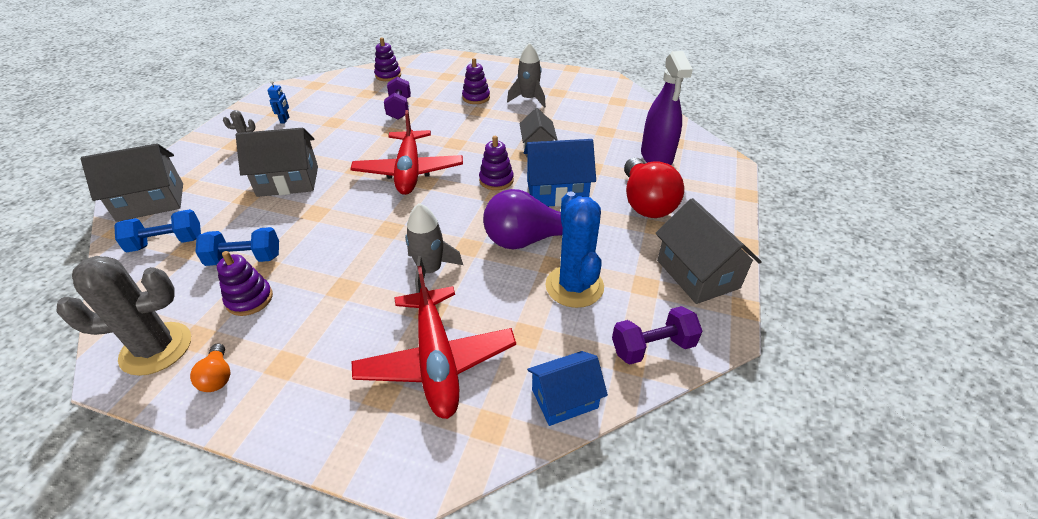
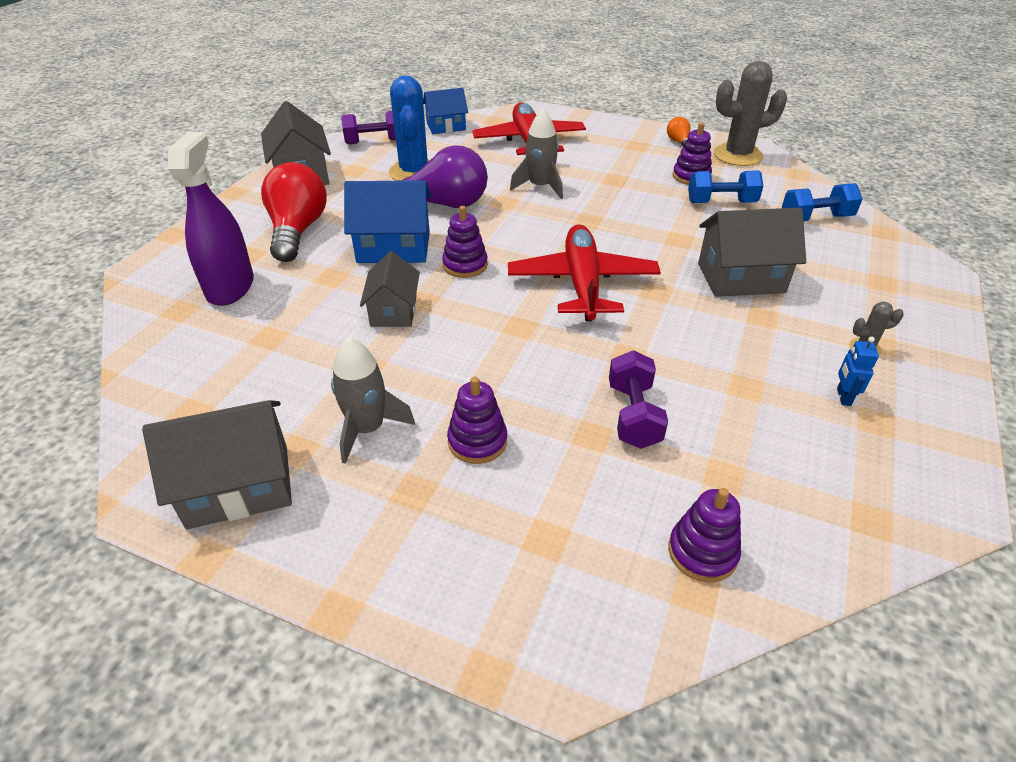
camera: 175 degrees left, 0 degrees up
grey house [80,143,183,222] -> grey house moved to [142,400,292,529]

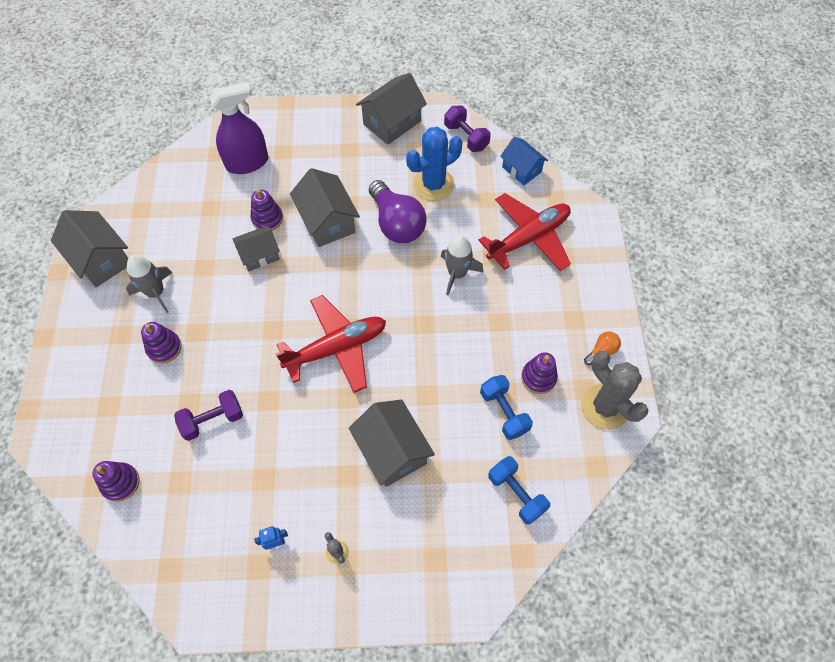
camera: 65 degrees right, 20 degrees up
red light bulb [261,162,327,262] -> none
blue house [344,181,431,263] -> grey house [290,168,360,247]
purple stacking toy [442,206,488,278] -> purple stacking toy moved to [251,189,283,231]

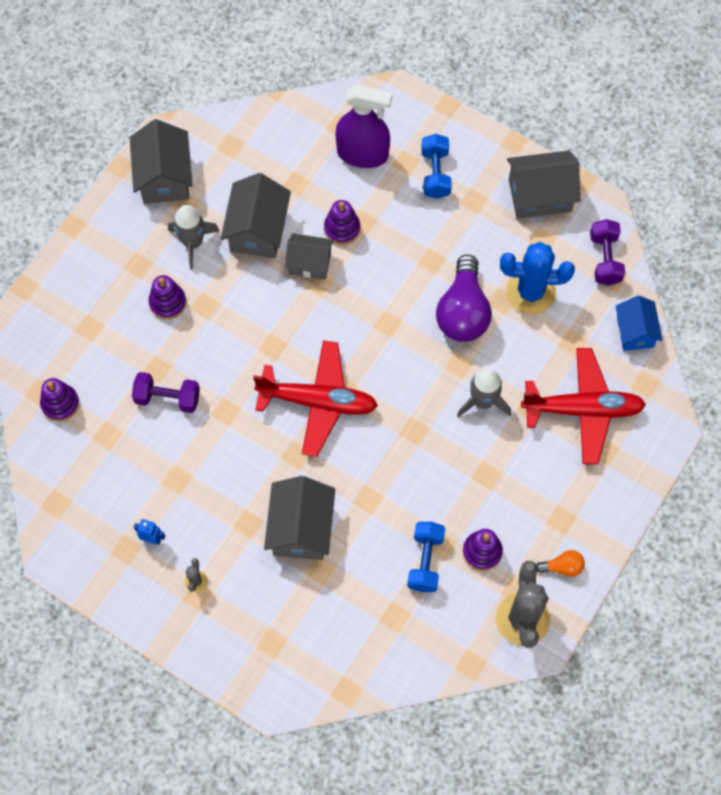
camera: 35 degrees right, 5 degrees up
grey house [290,168,360,247] -> grey house moved to [221,173,291,258]
blue dumbbell [488,456,550,525] -> blue dumbbell moved to [421,134,452,199]

